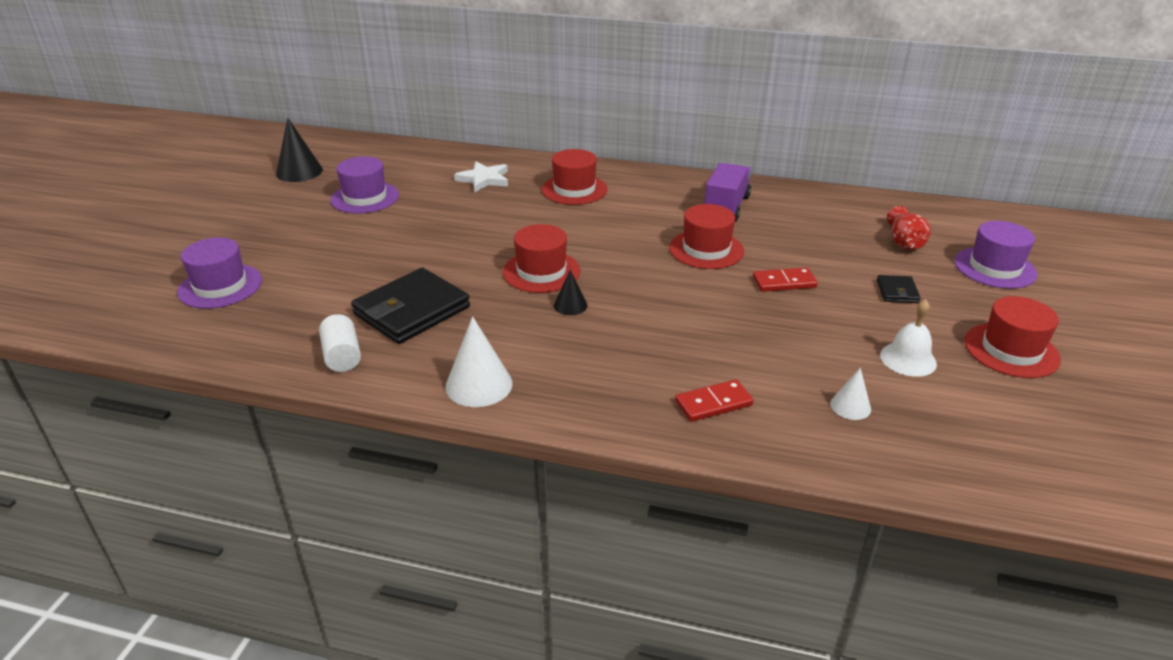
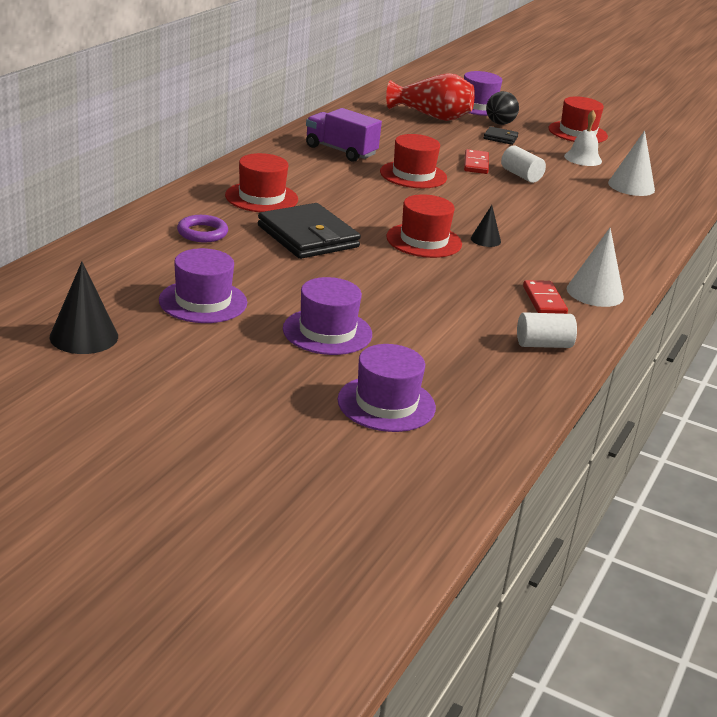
camera: 80 degrees left, 5 degrees down
black wallet [351,268,470,344] -> black wallet moved to [258,203,361,259]
white star [454,161,508,192] -> purple ring [177,215,228,242]
red domino [675,379,754,422] -> red domino moved to [523,280,568,314]
white cone [830,368,871,420] -> white cone [608,130,655,196], size x1.74
red vase [887,206,931,250] -> red vase [386,73,475,121], size x1.60
none -> purple hat [283,277,372,355]
none -> black ball [486,91,519,125]
none -> white cylinder [501,145,546,183]

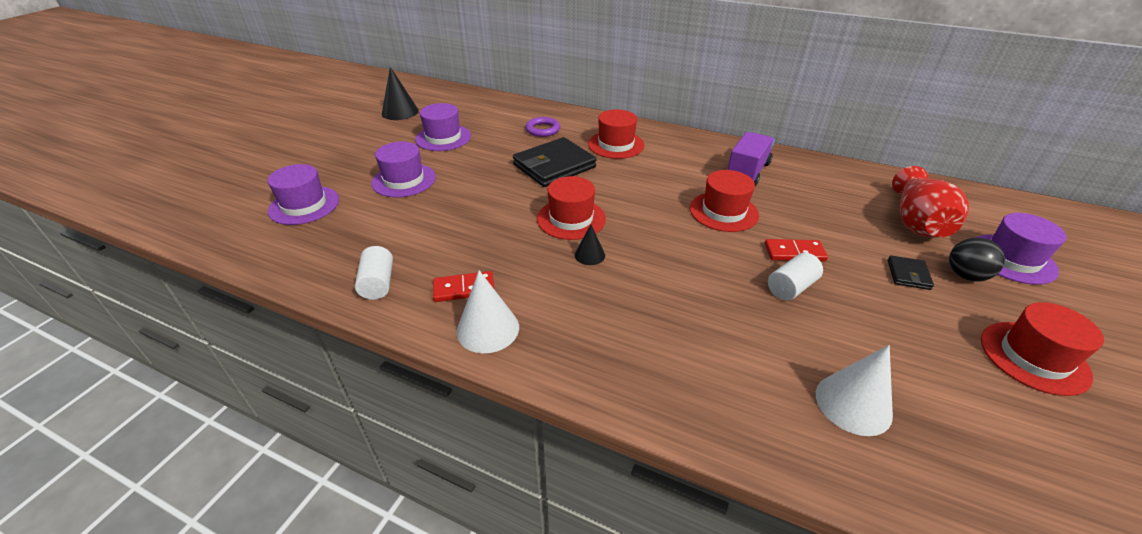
camera: 90 degrees right, 10 degrees up
white bell [564,110,602,166] -> none

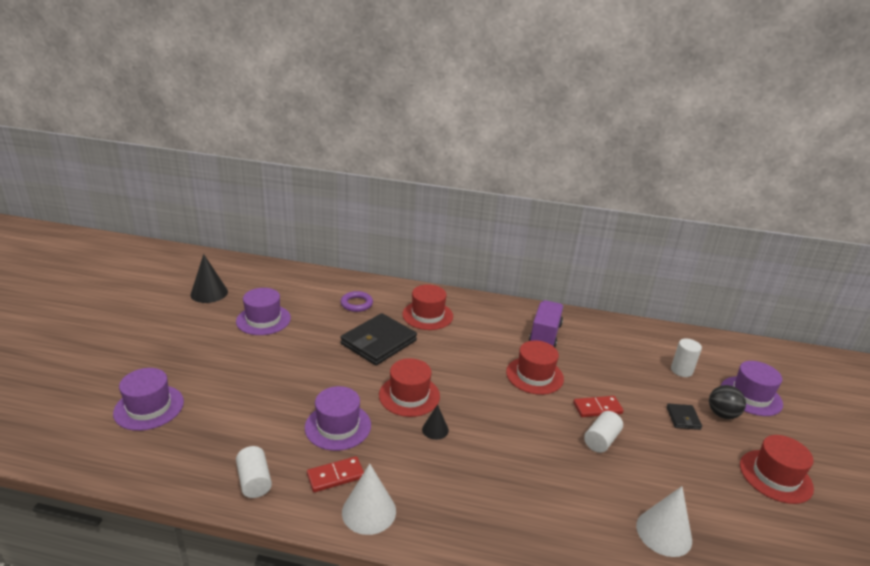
camera: 15 degrees left, 10 degrees down
purple hat [371,141,436,197] -> purple hat moved to [305,386,371,451]
red vase [892,166,969,238] -> white cylinder [671,338,702,377]

